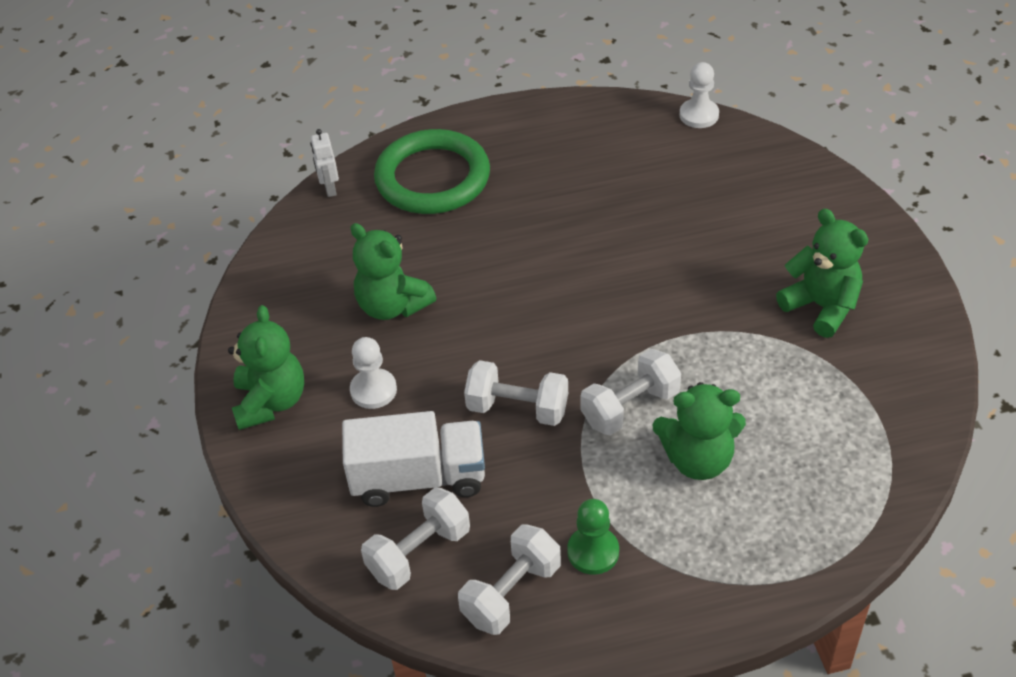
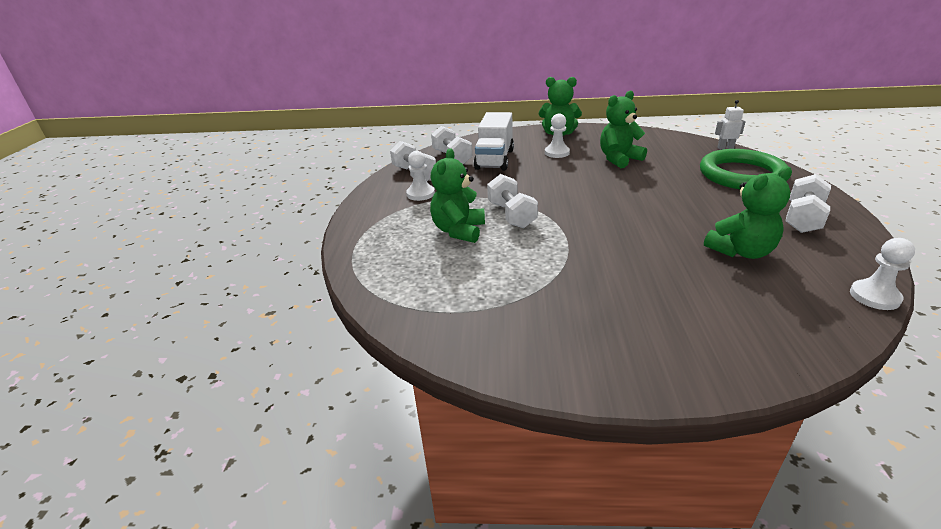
camera: 105 degrees right, 15 degrees down
white dumbbell [464,360,568,426] -> white dumbbell moved to [786,174,831,233]
green pawn [567,499,619,575] -> white pawn [406,151,435,201]
green teddy bear [776,209,868,338] -> green teddy bear moved to [704,167,792,259]

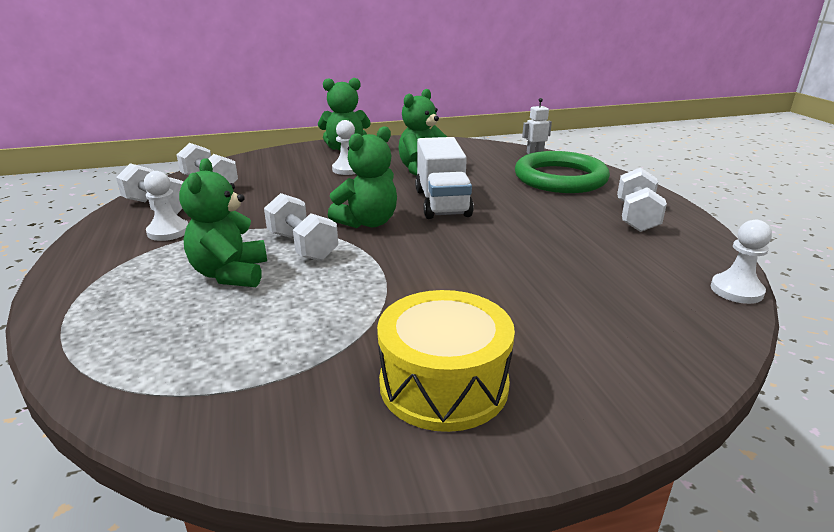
camera: 20 degrees left, 5 degrees down
white truck [474,112,514,171] -> white truck moved to [415,137,474,219]
green teddy bear [704,167,792,259] -> green teddy bear moved to [328,126,397,228]
none -> yellow drum [377,290,515,432]

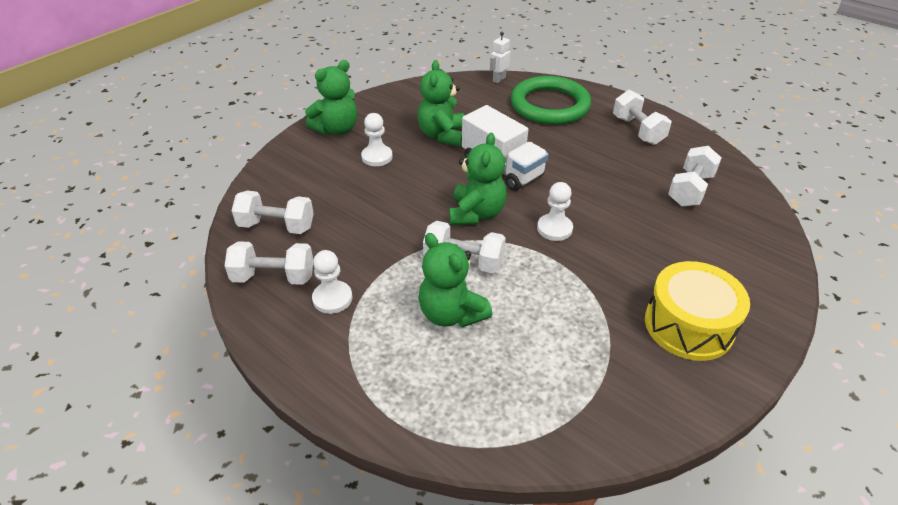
camera: 35 degrees left, 15 degrees up
white pawn [711,220,772,304] -> white pawn moved to [537,182,573,241]
none -> white dumbbell [668,146,721,207]

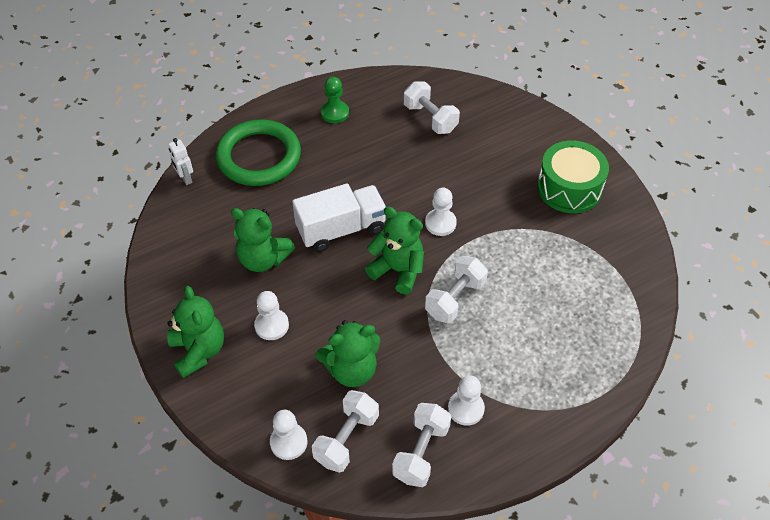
camera: 70 degrees left, 10 degrees up
green teddy bear [418,233,493,327] -> green teddy bear moved to [316,320,380,387]
white dumbbell [613,90,672,145] -> green pawn [321,77,349,123]
yellow drum [645,261,750,361] -> green drum [537,141,609,213]
none -> white pawn [270,410,307,460]

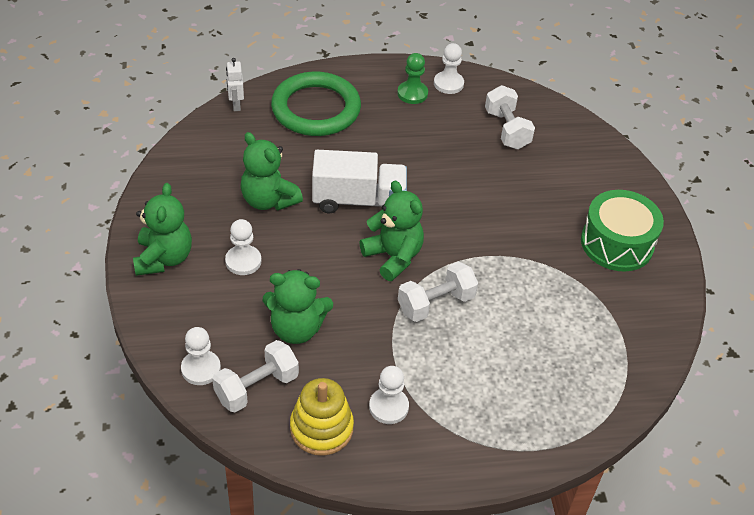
camera: 20 degrees right, 5 degrees down
white dumbbell [392,403,452,487] -> yellow stacking toy [290,378,354,456]
white pawn [425,188,457,236] -> white pawn moved to [434,43,464,94]

